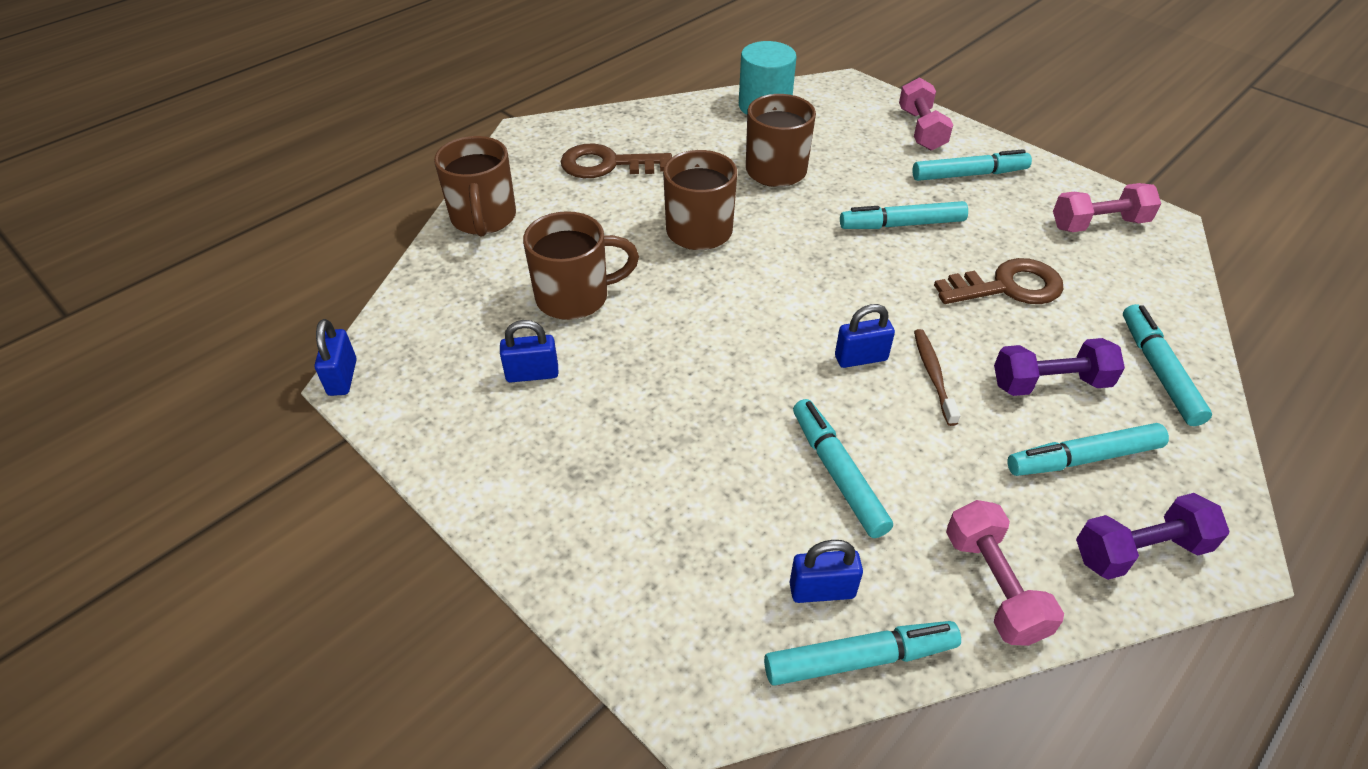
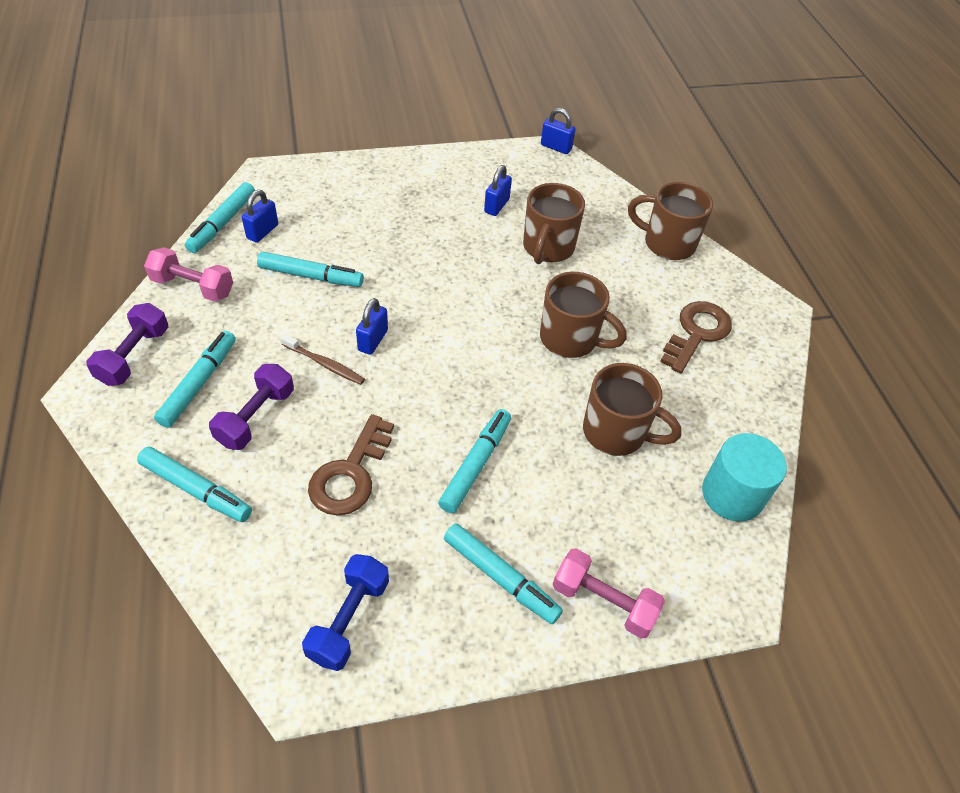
camera: 120 degrees right, 5 degrees up
turquoise marker [912,149,1032,181] -> turquoise marker turned 75 degrees counterclockwise [444,523,563,624]
pink dumbbell [1053,183,1161,232] -> blue dumbbell [302,554,389,671]

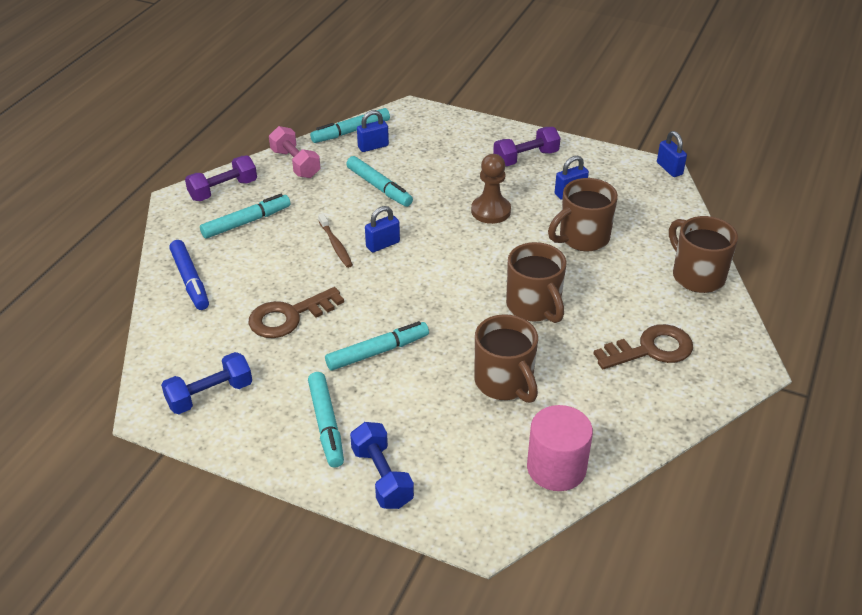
camera: 40 degrees right, 10 degrees down
turquoise marker [137,447,252,522] -> blue marker [169,240,209,310]
purple dumbbell [209,364,294,450] -> purple dumbbell moved to [493,127,560,166]
pink dumbbell [553,549,665,639] -> blue dumbbell [350,422,414,509]
turquoise cylinder [702,433,787,522] -> pink cylinder [527,405,593,491]
none -> brown pawn [471,154,511,224]

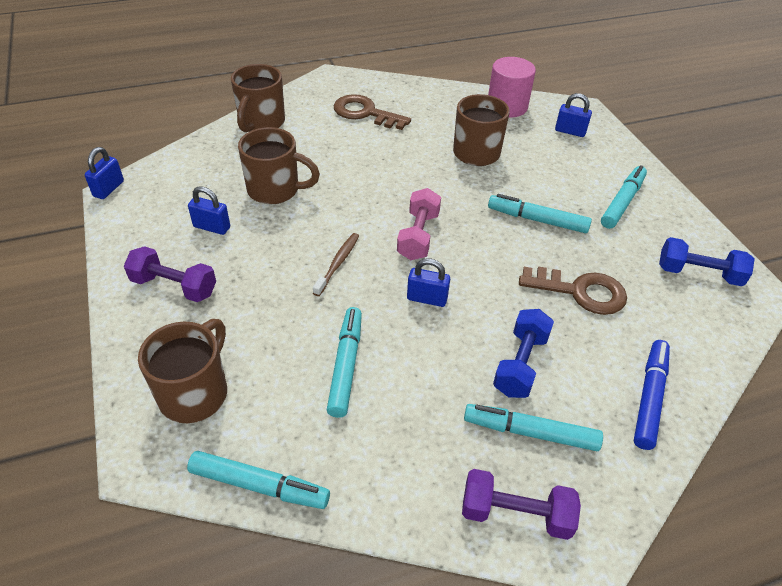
camera: 135 degrees left, 5 degrees up
pink dumbbell [269,126,320,178] -> pink dumbbell moved to [397,188,441,260]
brown toothbrush [318,213,353,268] -> brown toothbrush moved to [313,233,359,296]
blue dumbbell [350,422,414,509] -> blue dumbbell moved to [493,309,554,398]
blue padlock [357,110,389,152] -> blue padlock moved to [555,93,592,137]
brown pawn [471,154,511,224] -> none
brown mug [506,242,566,323] -> brown mug moved to [138,319,227,423]

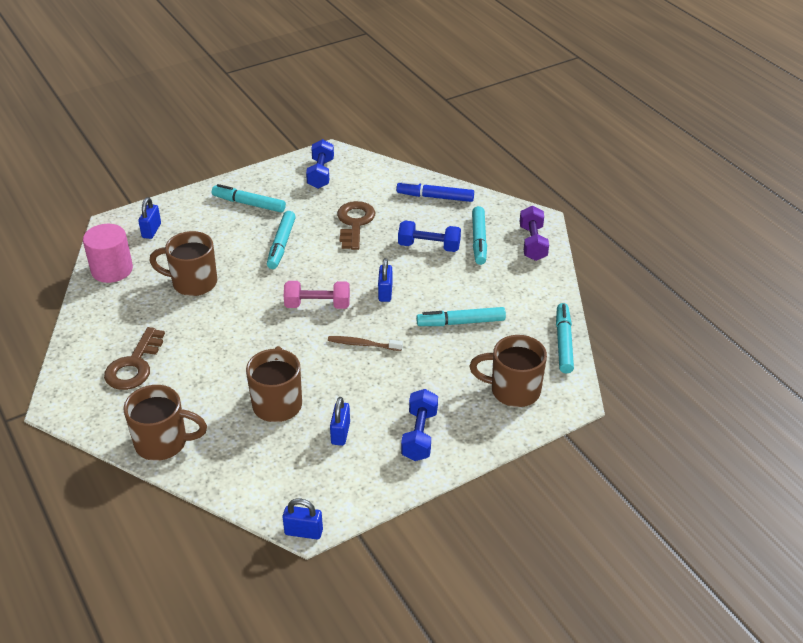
camera: 100 degrees left, 5 degrees down
purple dumbbell [124,246,216,302] -> blue dumbbell [401,389,438,461]

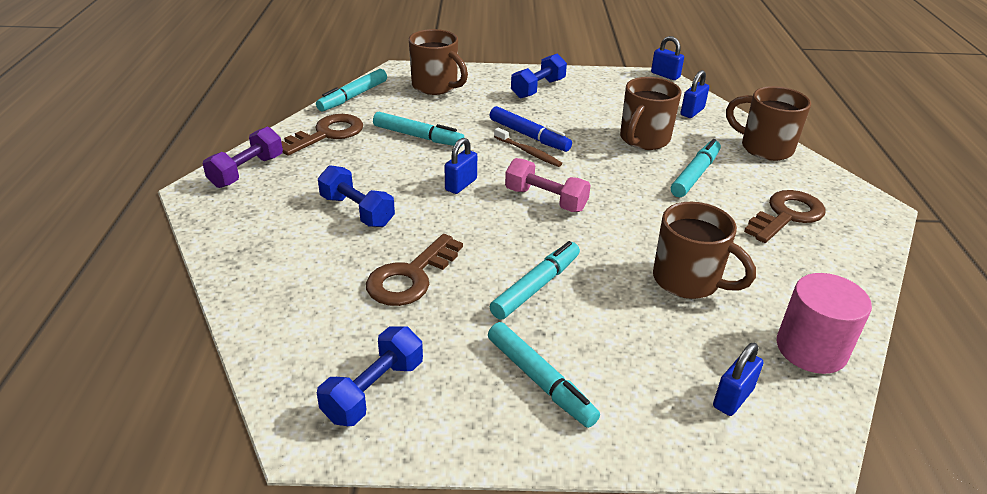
camera: 150 degrees left, 5 degrees down
blue padlock [330,397,350,446] -> blue padlock moved to [680,70,709,118]
blue marker [396,181,474,202] -> blue marker moved to [490,106,572,152]
turquoise marker [472,206,487,265] -> turquoise marker moved to [671,139,721,197]
none -> brown key [281,114,363,156]

